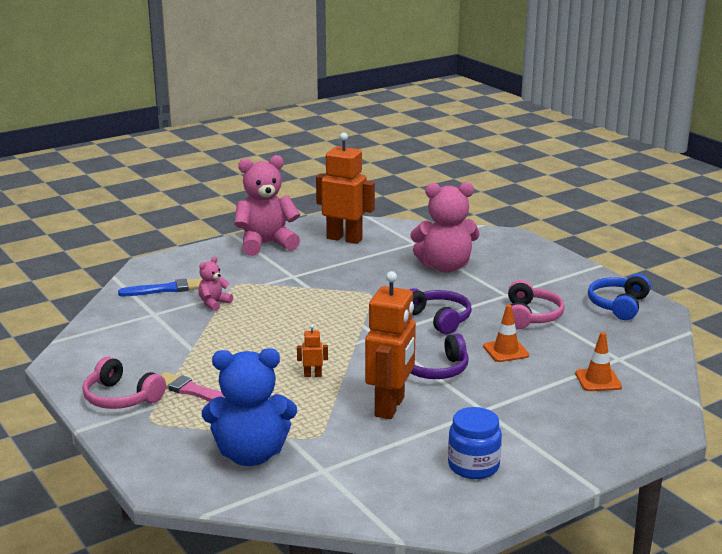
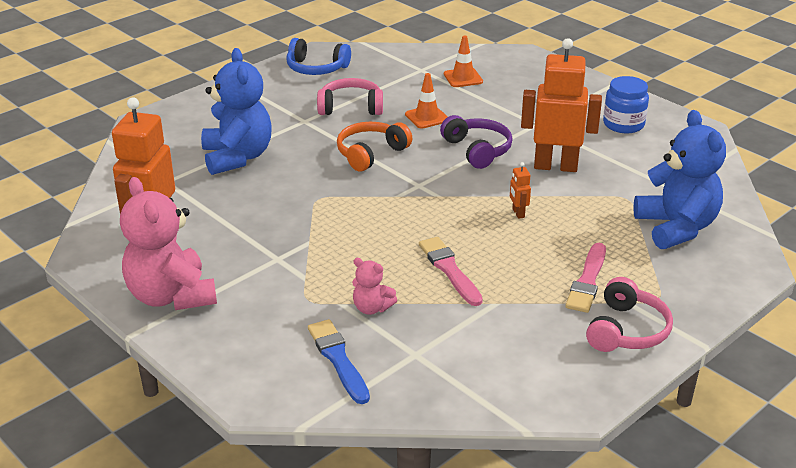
camera: 100 degrees left, 10 degrees up
purple headphones [409,288,472,334] -> orange headphones [337,122,412,171]
pink teddy bear [410,182,480,273] -> blue teddy bear [201,48,272,175]
none -> pink brush [419,237,483,306]

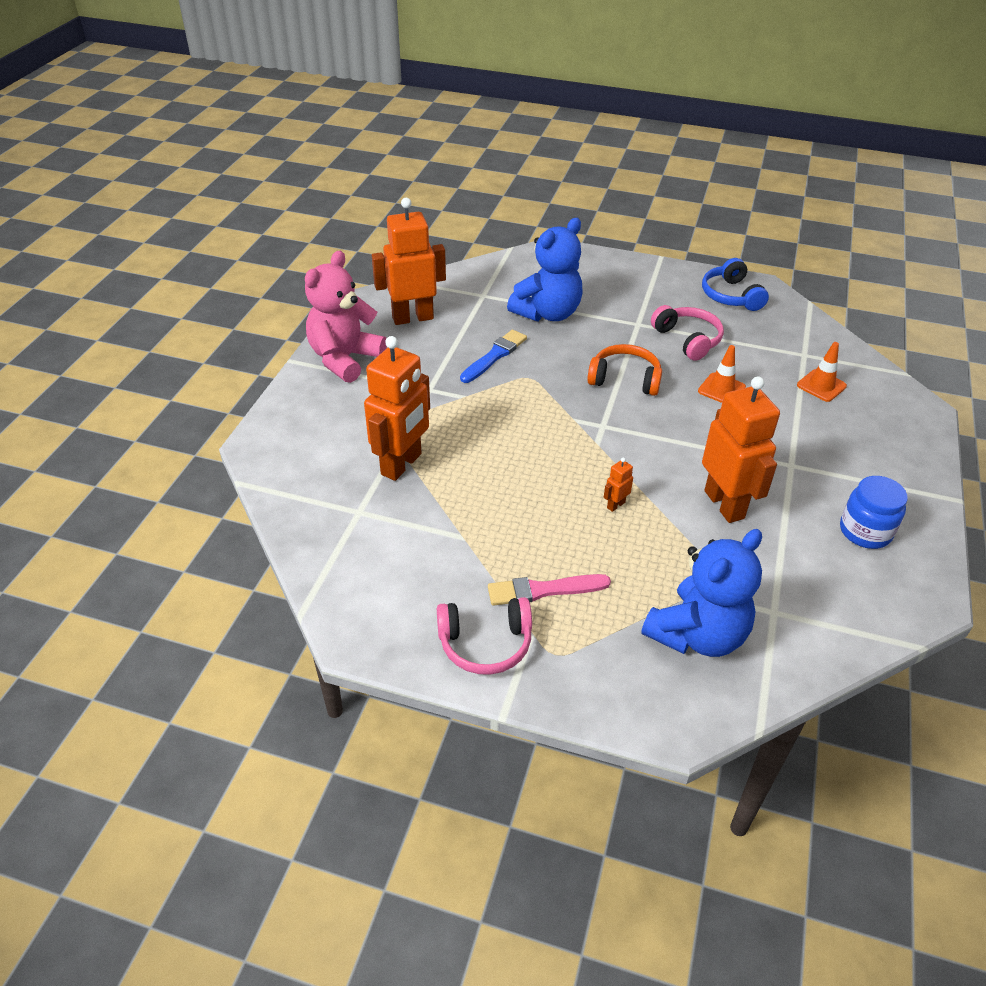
camera: 60 degrees right, 10 degrees up
blue brush [308,319,370,404] -> blue brush moved to [460,330,527,383]
pink teddy bear [352,258,397,315] -> orange robot [364,336,430,481]
pink brush [419,237,483,306] -> none
purple headphones [440,115,513,169] -> none

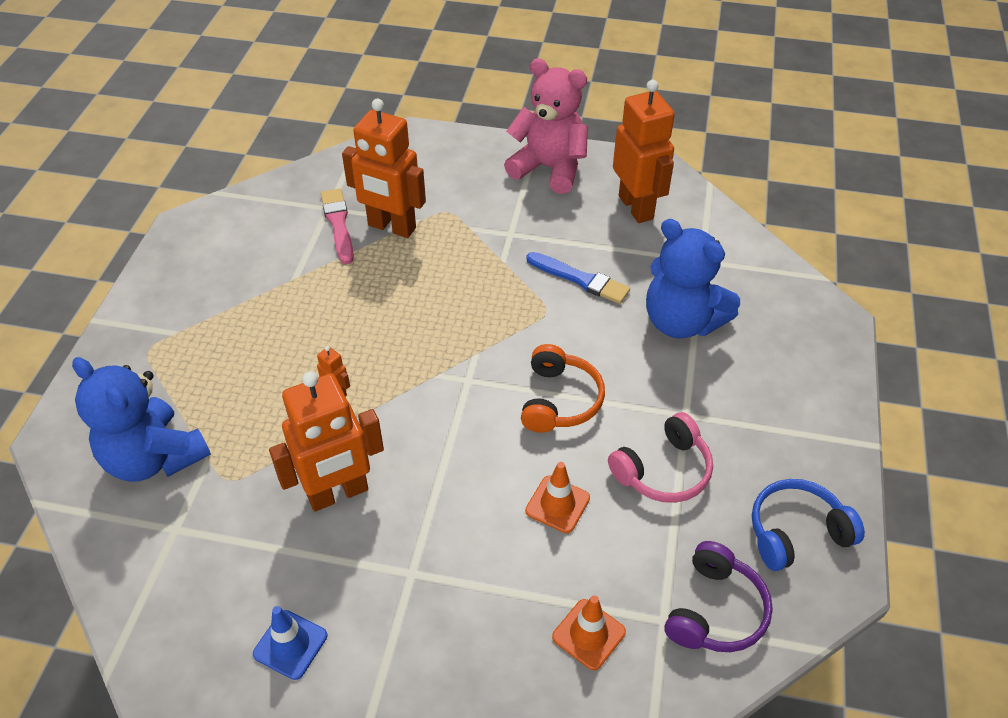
camera: 85 degrees right, 5 degrees up
pink headphones [437,597,532,675] -> none
pink brush [488,574,611,606] -> pink brush moved to [321,188,354,264]
blue jar [840,476,908,549] -> blue traffic cone [253,606,327,680]
none -> purple headphones [664,541,773,652]

